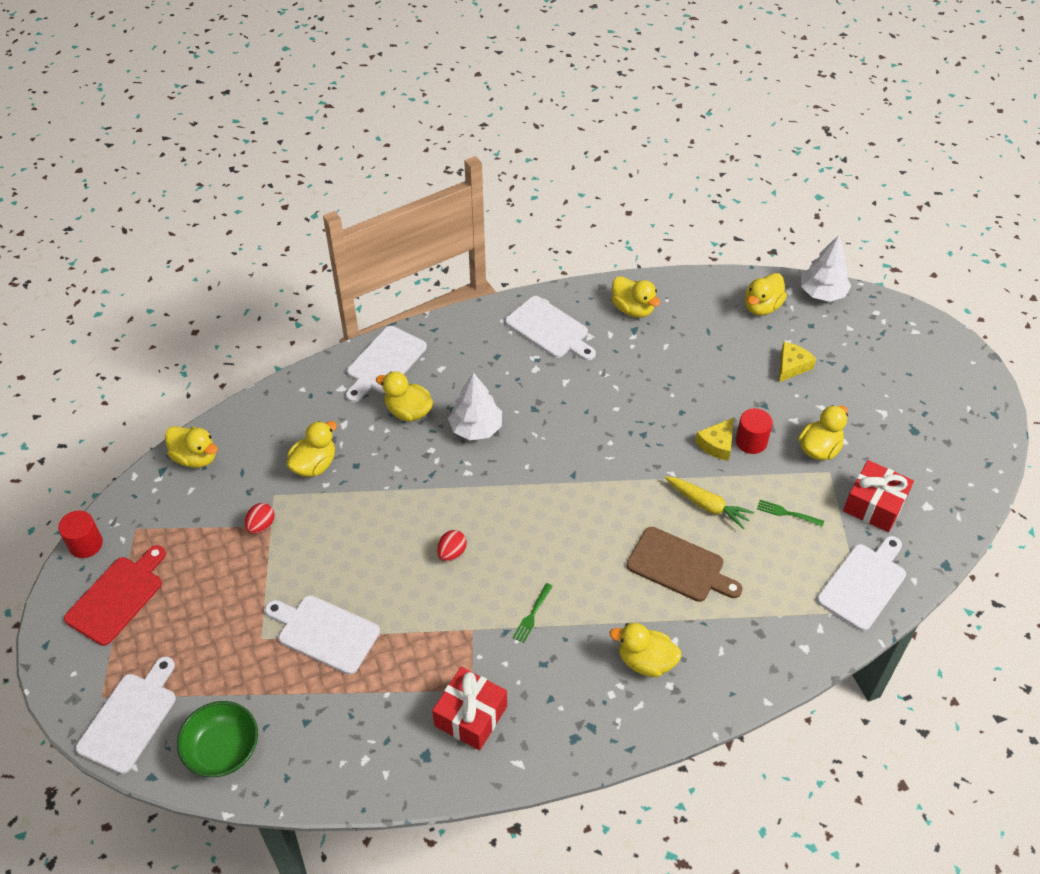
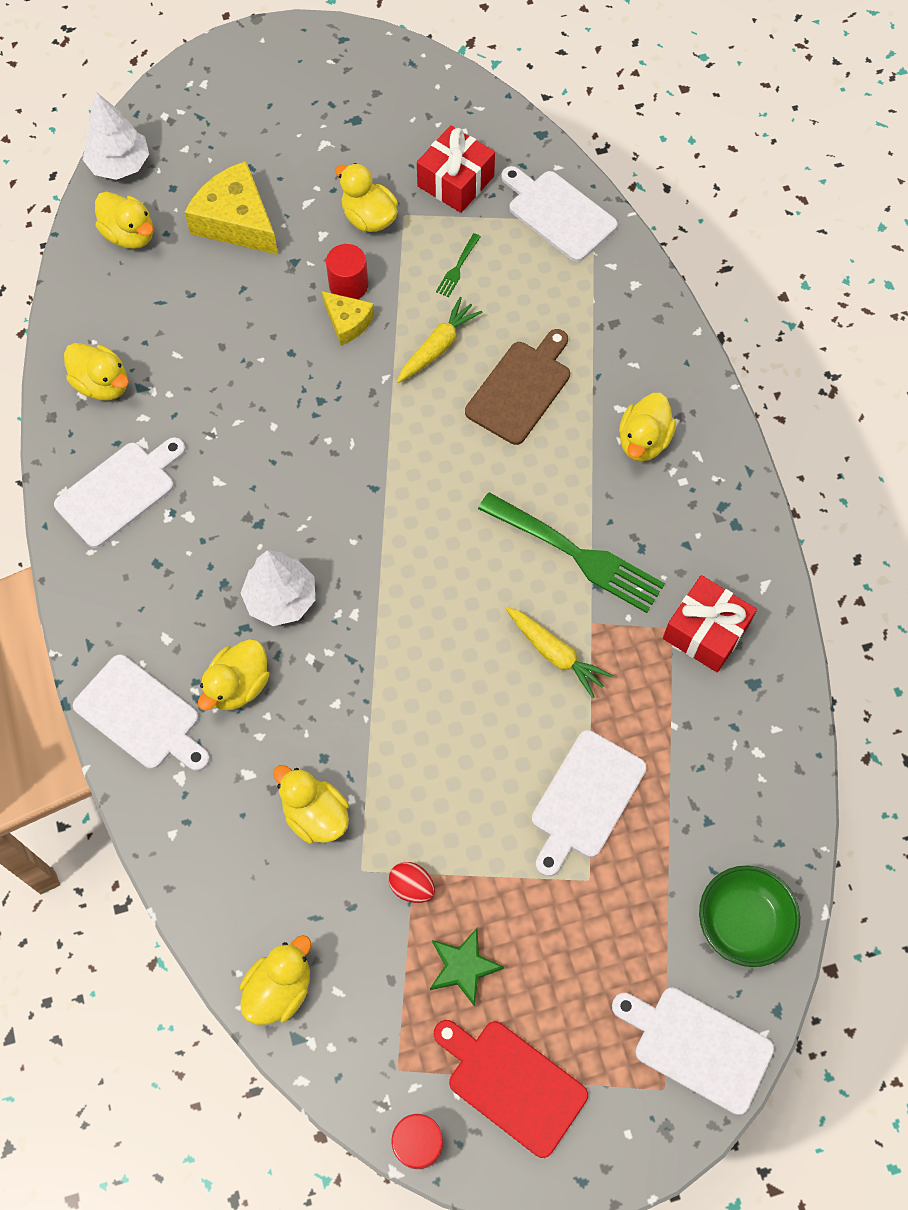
camera: 85 degrees left, 15 degrees up
red egg [437,530,467,561] -> none
green fork [512,583,553,643] -> green fork [478,492,665,613], size x2.35
yellow duck [612,276,660,318] -> yellow duck turned 75 degrees clockwise [64,343,129,400]
yellow cheese [779,342,816,382] -> yellow cheese [184,161,278,255], size x1.77
none -> green star [430,928,504,1007]
none -> yellow carrot [506,607,613,698]

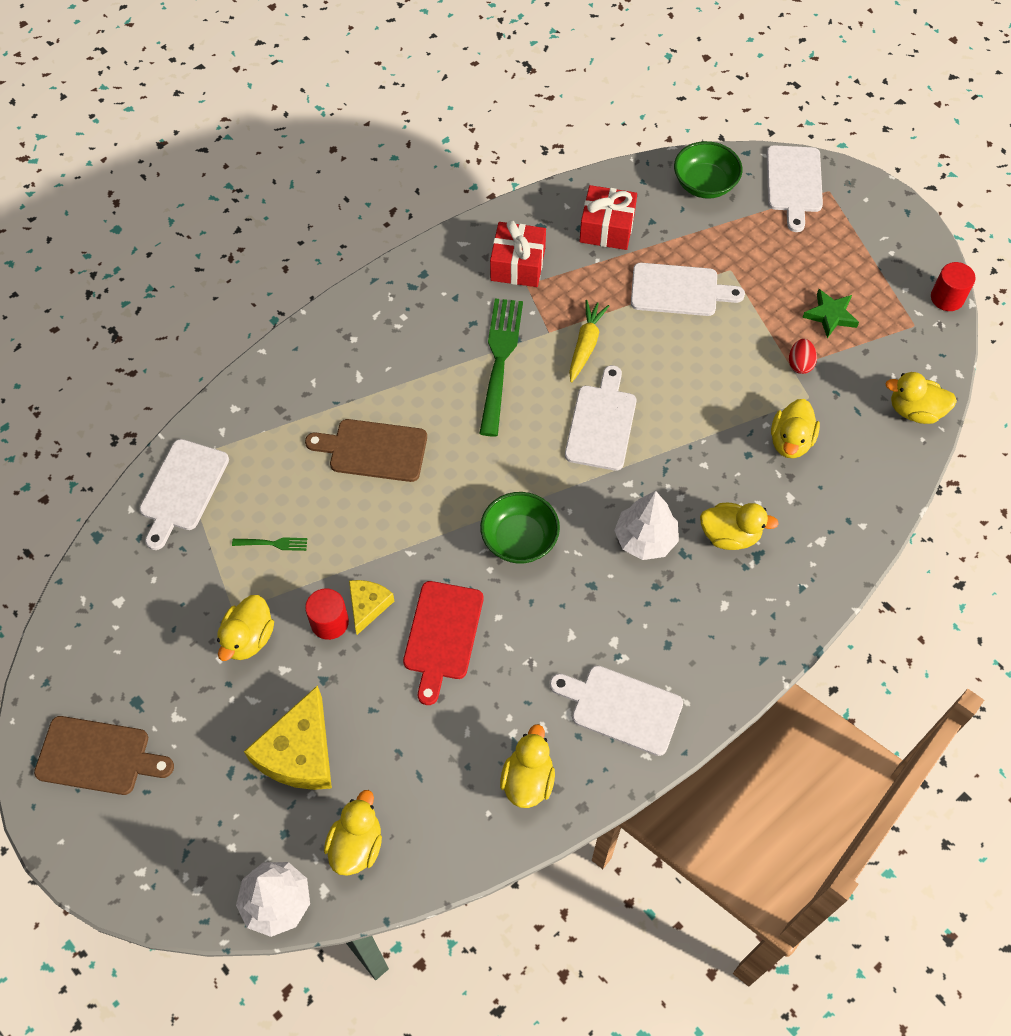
camera: 115 degrees left, 5 degrees down
white cutting board [73,655,210,771] -> white cutting board moved to [565,365,636,471]
yellow carrot [397,297,483,383] -> none
red gift [417,125,495,213] -> red gift moved to [579,185,637,250]
red cutting board [434,1020,588,1158] -> red cutting board moved to [403,581,483,705]
yellow duck [619,393,676,462] -> none
none -> brown cutting board [34,716,174,795]
none -> green bowl [480,492,560,564]

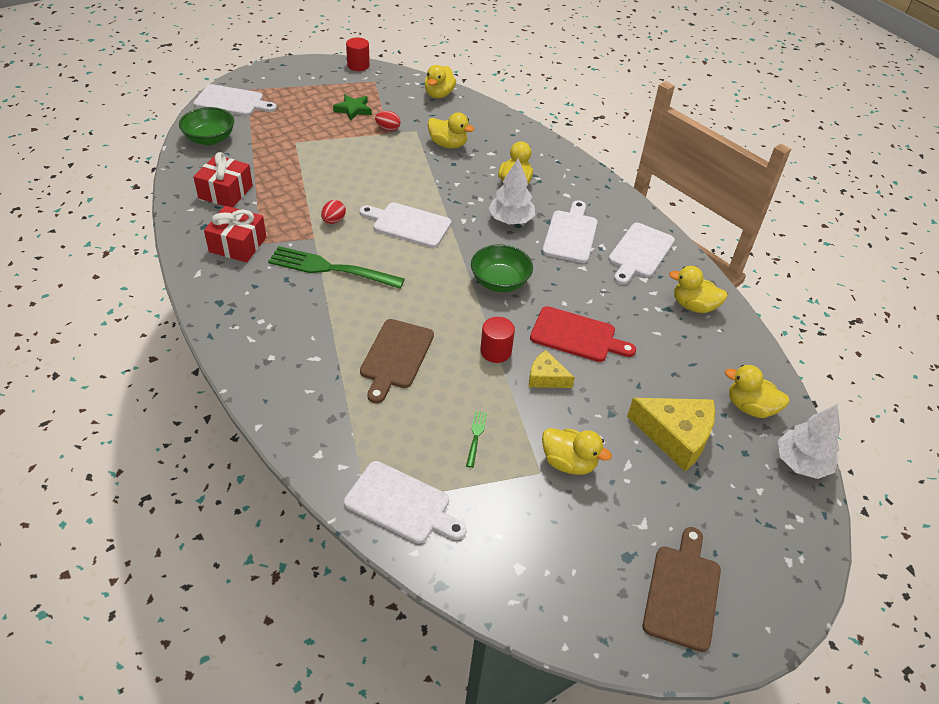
camera: 85 degrees left, 15 degrees down
red cylinder [305,588,349,640] -> red cylinder moved to [480,317,515,363]
yellow carrot [569,300,609,382] -> red egg [321,200,346,224]
white cutting board [631,263,745,316] -> white cutting board moved to [542,200,598,263]

